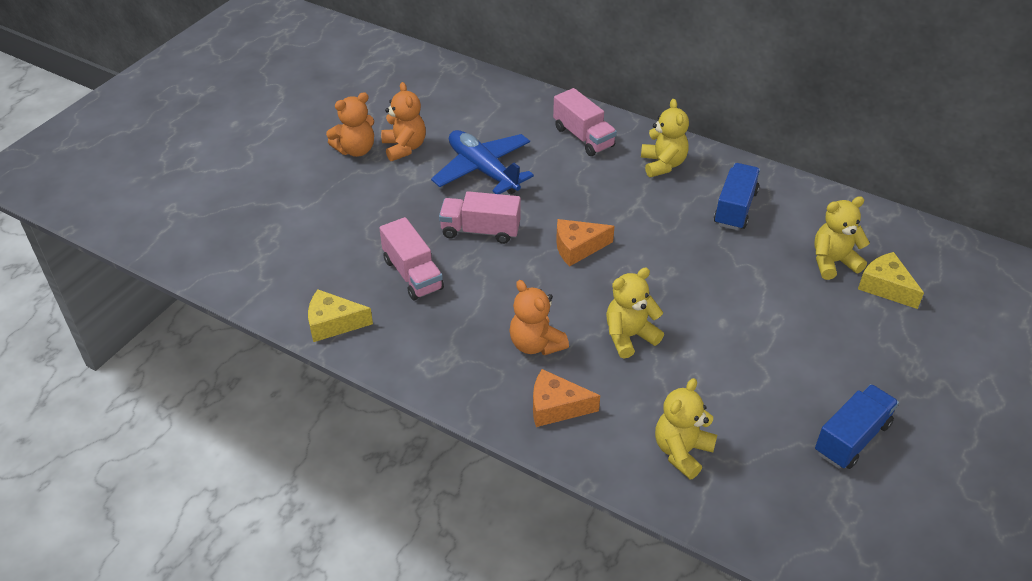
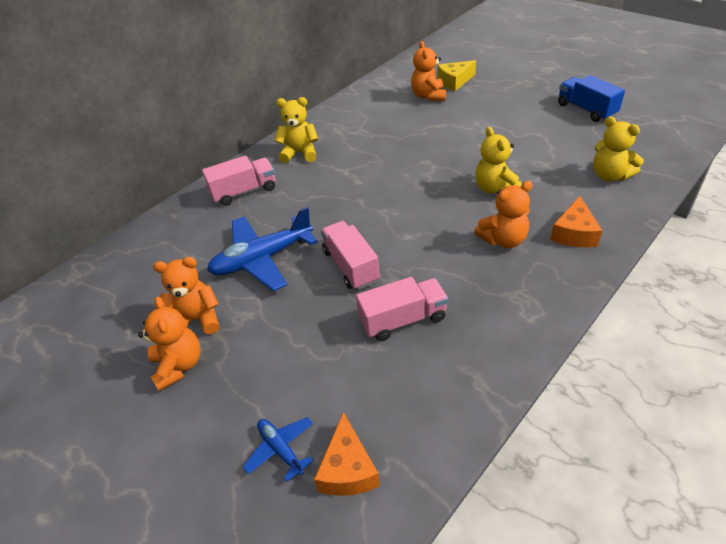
camera: 75 degrees left, 0 degrees up
yellow cheese [308,289,373,342] -> none
pink truck [439,191,521,244] -> pink truck turned 135 degrees clockwise [321,221,380,290]
orange cheese [556,219,615,266] -> orange cheese moved to [314,412,380,496]
blue truck [714,163,760,230] -> none
yellow teddy bear [814,196,870,280] -> orange teddy bear [411,41,446,101]
none -> blue plane [243,417,314,482]

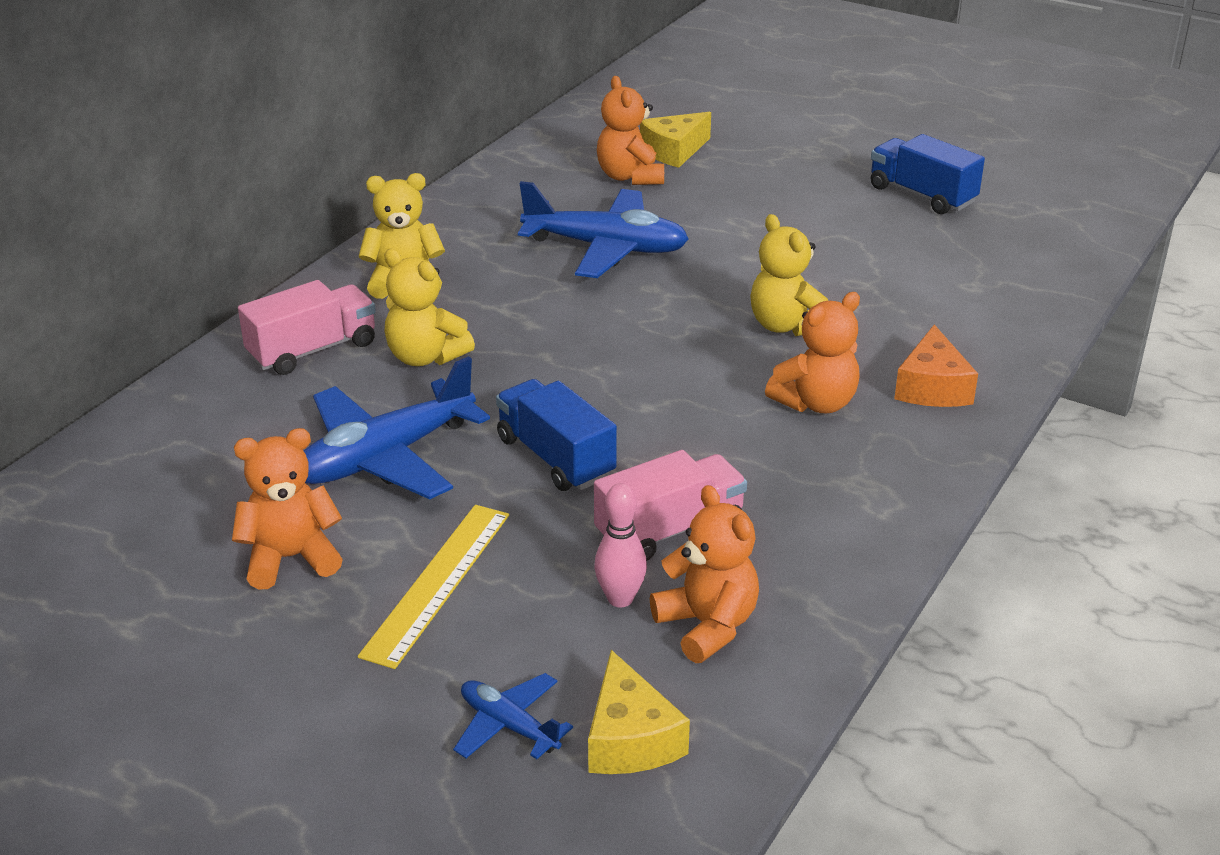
camera: 15 degrees left, 10 degrees down
orange teddy bear [138,297,200,391] -> orange teddy bear moved to [650,485,759,663]
orange cheese [314,412,380,496] -> yellow cheese [588,650,690,774]
pink truck [321,221,380,290] -> blue truck [496,379,617,491]
yellow teddy bear [593,116,644,182] -> yellow teddy bear moved to [384,249,475,366]
none -> yellow ruler [358,505,509,669]
none -> blue plane [518,181,689,278]
none -> pink bowling pin [594,483,647,607]

